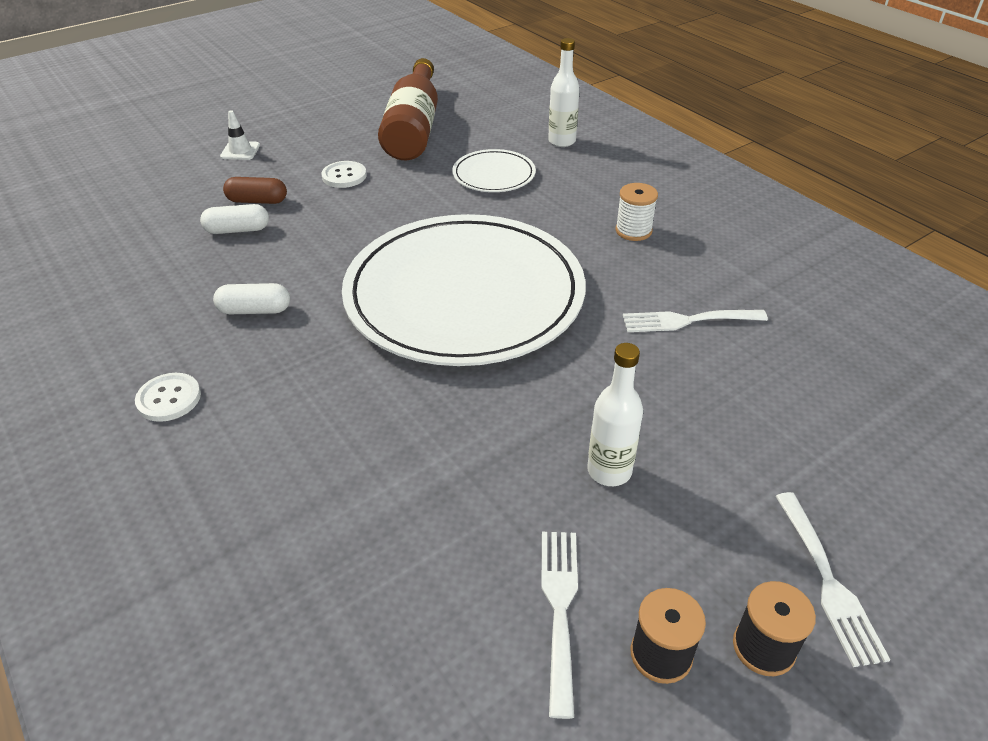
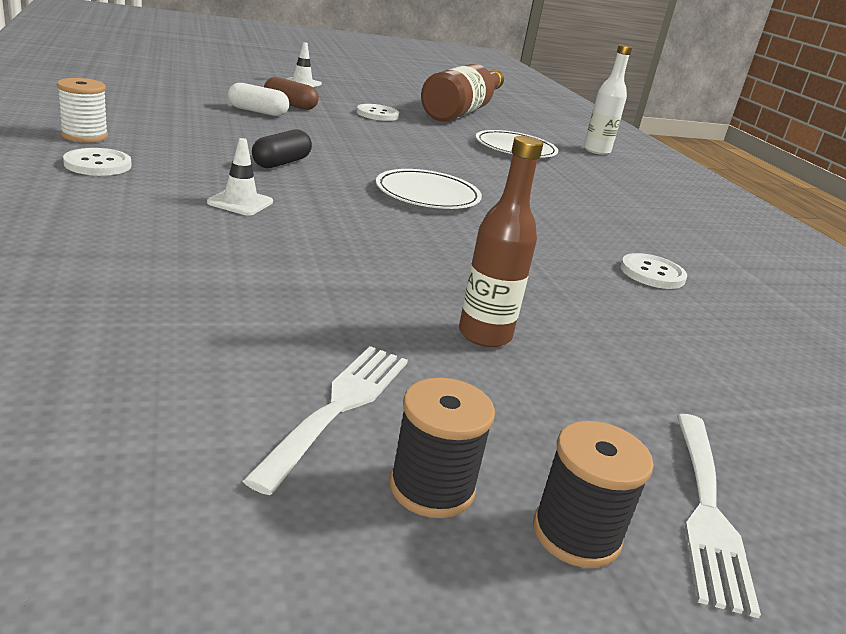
camera: 15 degrees right, 15 degrees down
white capsule [213,283,290,314] -> none
white plate [342,214,586,366] -> white plate [376,169,482,209], size x0.42
white bottle [587,343,643,486] -> brown bottle [459,136,543,347]
white spool [615,183,658,241] -> white spool moved to [57,78,108,143]
white fork [623,310,768,332] -> white button [620,253,687,289]
none -> white traffic cone [207,138,273,216]
none -> black capsule [252,129,312,168]

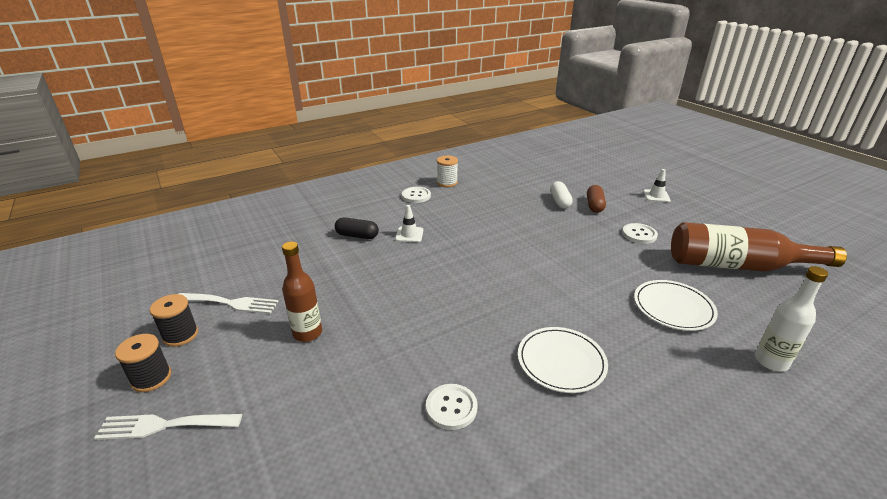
camera: 80 degrees right, 5 degrees up
black capsule [252,129,312,168] -> black capsule moved to [335,218,379,239]
white plate [376,169,482,209] -> white plate moved to [518,327,608,393]

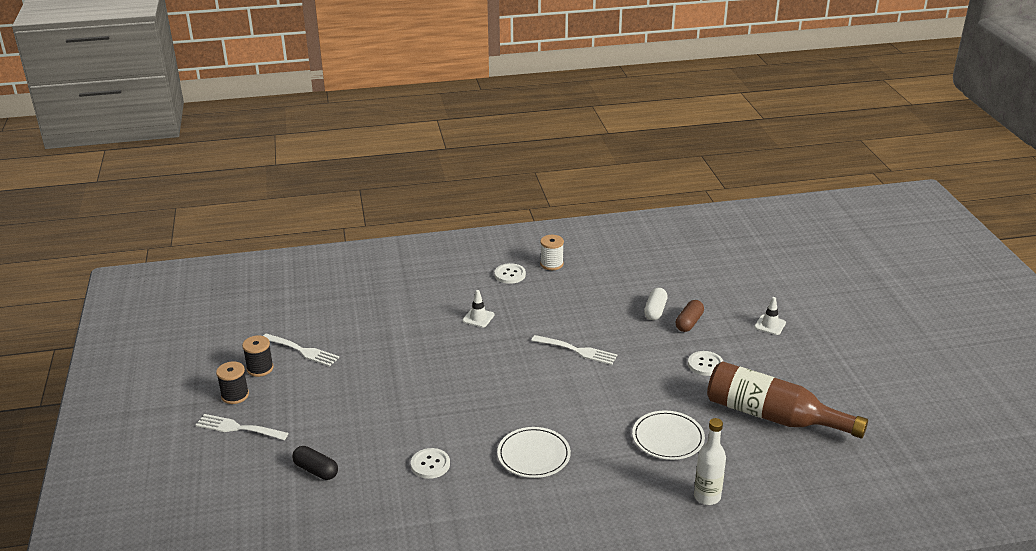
camera: 20 degrees right, 0 degrees up
brown bottle [282,242,322,342] -> none
black capsule [335,218,379,239] -> black capsule moved to [292,446,338,480]
none -> white fork [531,335,618,365]

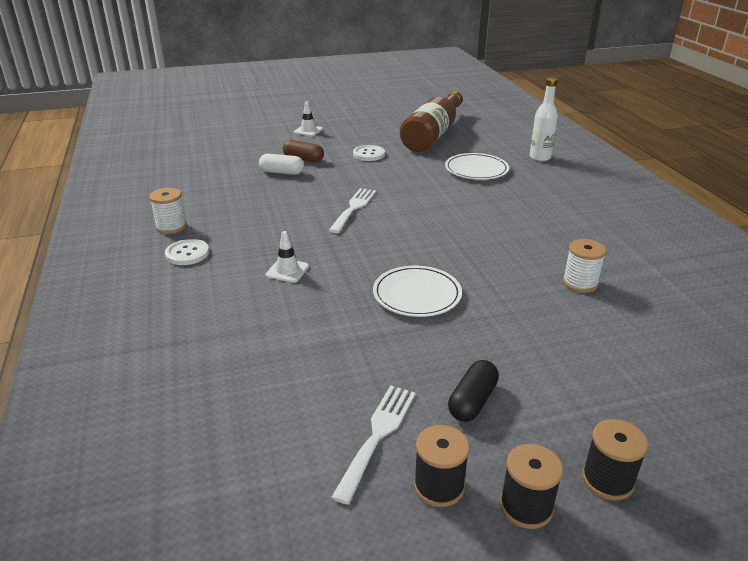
camera: 95 degrees left, 0 degrees up
white fork [196,414,289,440] -> black spool [582,419,648,500]
black capsule [292,446,338,480] -> black capsule moved to [448,360,499,422]
white button [411,448,450,479] -> white spool [563,239,606,293]
white plate [497,427,571,478] -> white plate moved to [373,266,462,317]

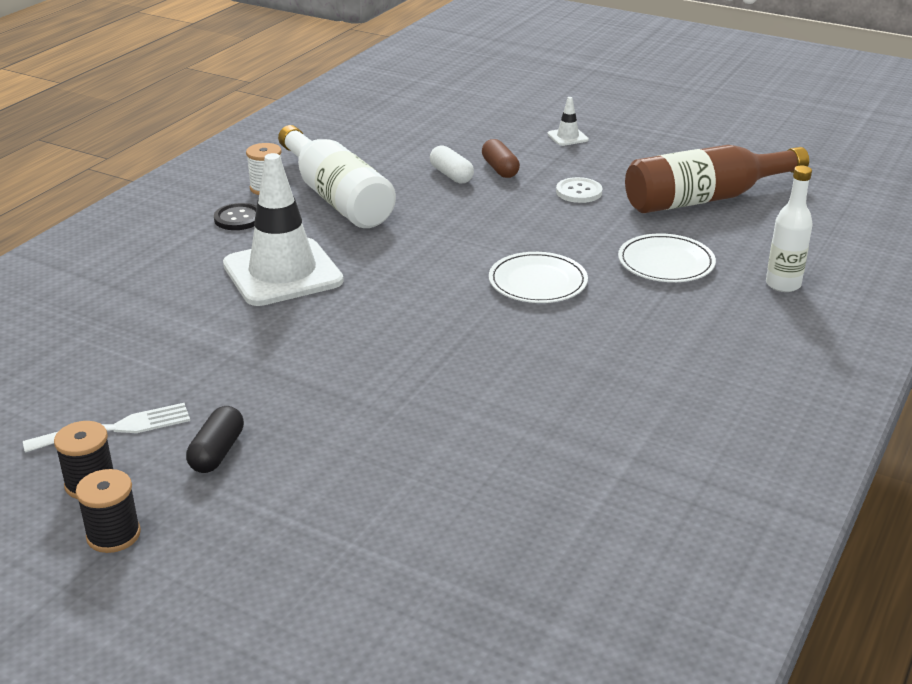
camera: 45 degrees right, 0 degrees up
white button [165,239,209,265] -> black button [214,203,257,230]
white traffic cone [266,231,309,283] -> white traffic cone [223,153,344,306], size x2.46
white fork [328,188,376,233] -> none
white plate [373,266,462,317] -> white plate moved to [489,252,588,303]
black capsule [448,360,499,422] -> black capsule turned 60 degrees counterclockwise [186,406,244,473]
white spool [563,239,606,293] -> none
black spool [582,419,648,500] -> none
none -> white bottle [278,125,396,228]

